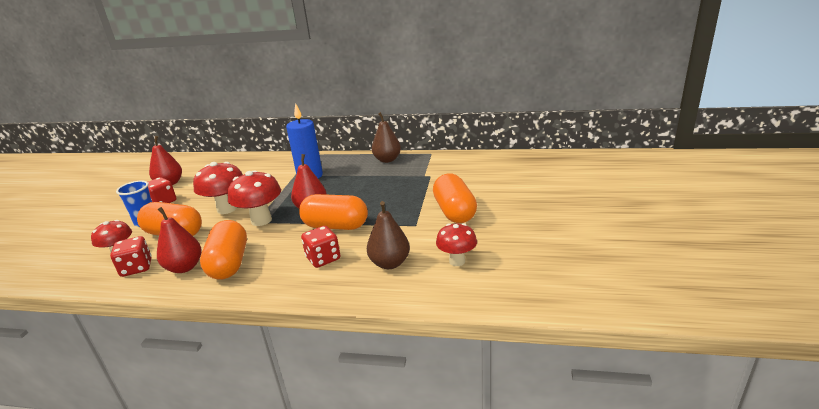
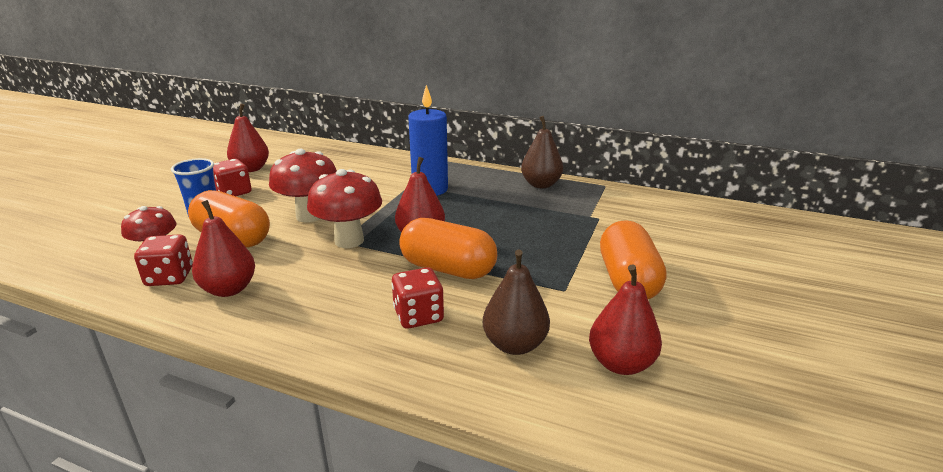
camera: 10 degrees right, 0 degrees up
orange capsule [200,220,247,280] -> none
red mushroom [436,223,477,266] -> red pear [589,264,662,375]

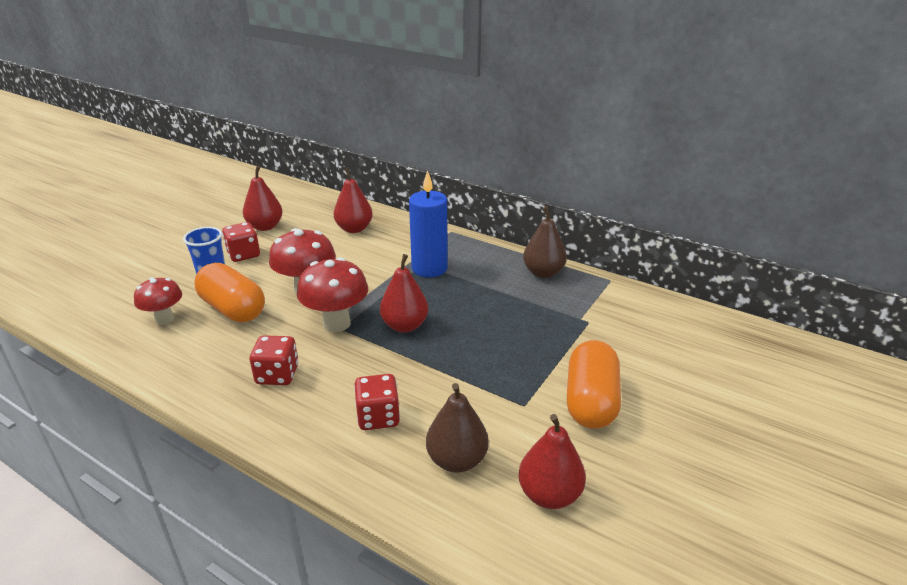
camera: 10 degrees right, 5 degrees up
red dice [134,234,193,286] -> red dice moved to [250,335,298,385]
red pear [192,200,255,297] -> red pear moved to [333,168,373,233]
orange capsule [399,218,497,279] -> none

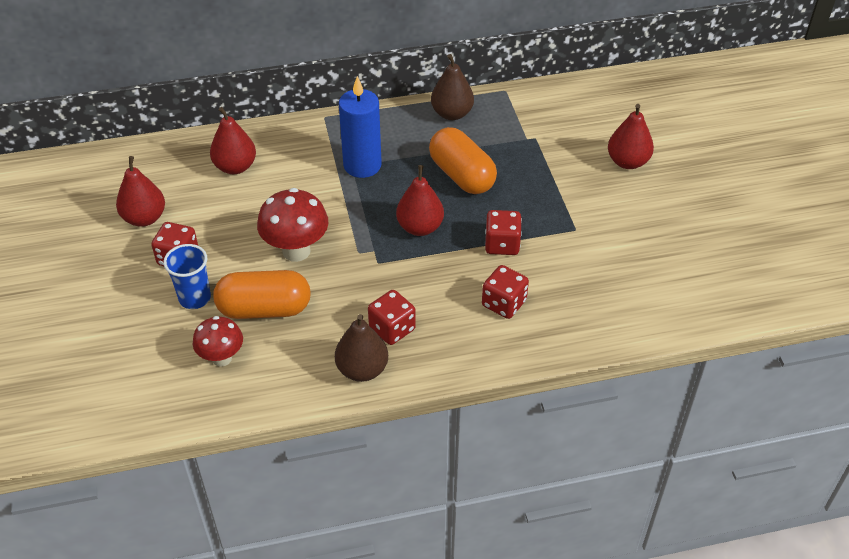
camera: 45 degrees left, 15 degrees up
red mushroom [297,257,368,332] -> none
brown pear [426,383,489,473] -> brown pear moved to [335,314,388,382]
red pear [518,414,586,509] -> red pear moved to [608,104,654,169]
orange capsule [567,340,621,429] -> orange capsule moved to [429,127,497,194]
none -> red dice [485,210,522,255]

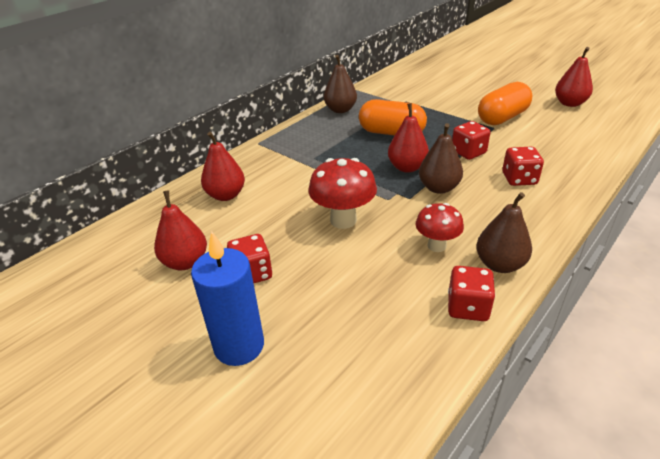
camera: 35 degrees left, 10 degrees down
blue cup [163,244,211,309] -> none
red mushroom [193,316,243,366] -> red mushroom moved to [416,203,464,252]
orange capsule [213,270,311,319] -> orange capsule moved to [478,82,532,125]
blue candle [339,76,382,178] -> blue candle moved to [191,231,264,366]
red dice [368,290,416,345] -> red dice moved to [448,266,495,321]
red pear [608,104,654,169] -> red pear moved to [555,47,593,107]
none -> brown pear [419,123,463,194]

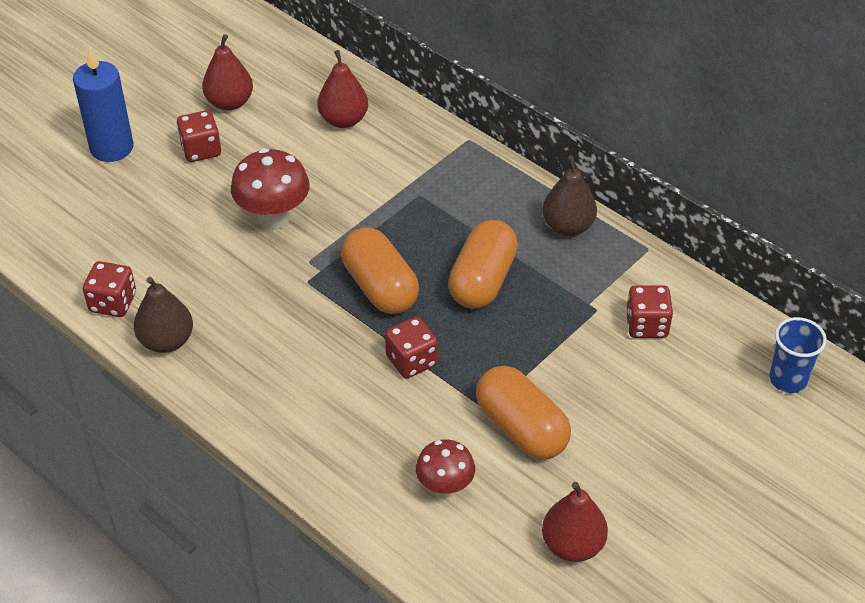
camera: 90 degrees right, 10 degrees up
red pear [388,103,429,173] -> orange capsule [341,227,419,314]
red mushroom [416,203,464,252] -> red mushroom moved to [416,439,475,498]
brown pear [419,123,463,194] -> none
red dice [502,147,544,186] -> red dice moved to [626,285,673,338]
none -> blue cup [769,317,827,393]

